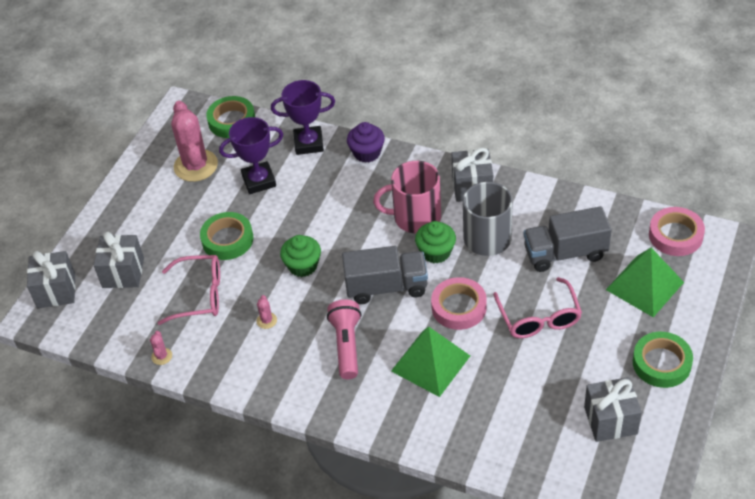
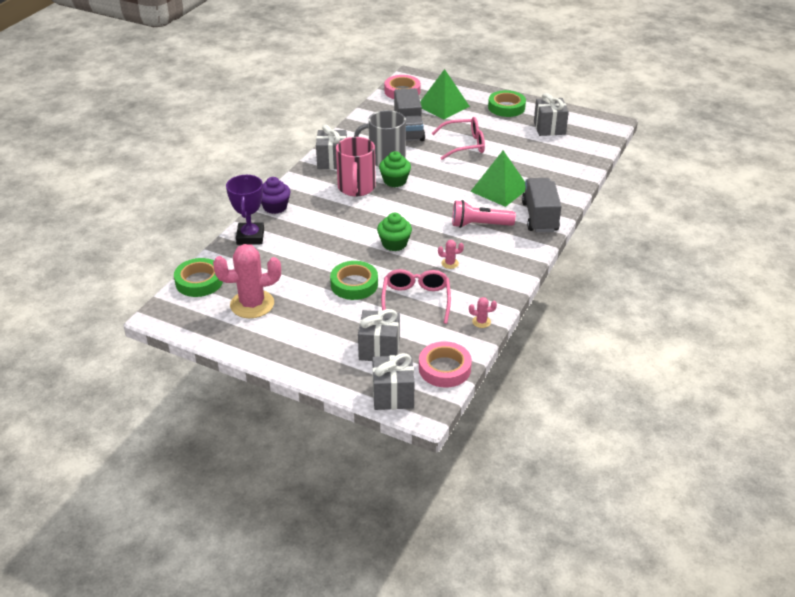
camera: 90 degrees left, 10 degrees down
purple trophy [219,117,283,194] -> none
grey truck [342,246,428,304] -> grey truck moved to [522,178,561,232]
pink tape [431,277,487,330] -> pink tape moved to [419,341,472,388]

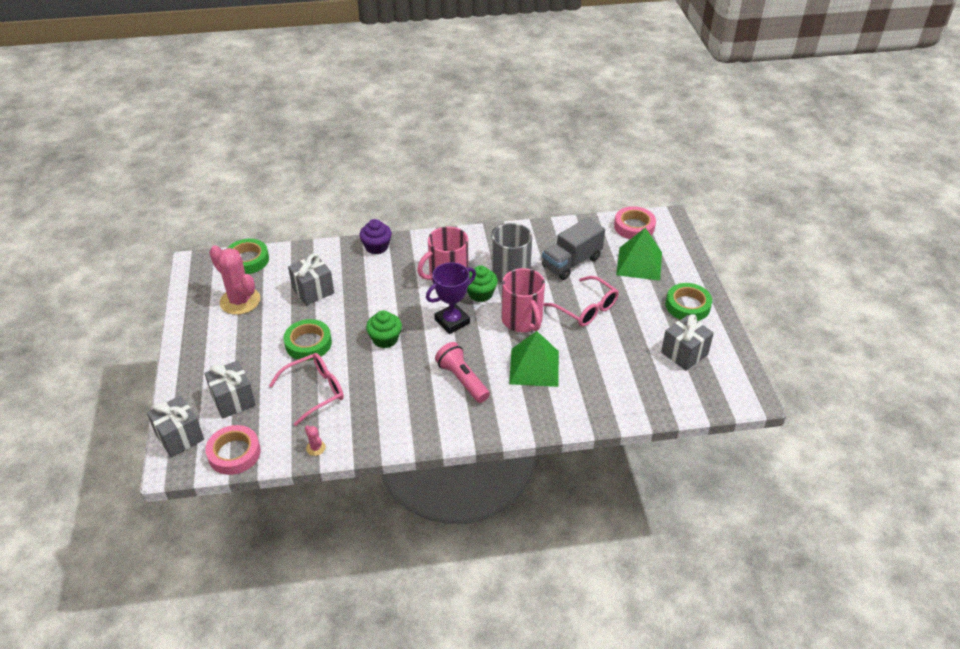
camera: 55 degrees right, 5 degrees up
purple trophy [226,175,264,245] -> purple trophy moved to [426,262,476,334]
grey gift [316,124,347,169] -> grey gift moved to [288,253,334,306]
pink cactus [438,240,464,269] -> none
grey truck [522,178,561,232] -> none
none -> pink mug [502,268,545,332]

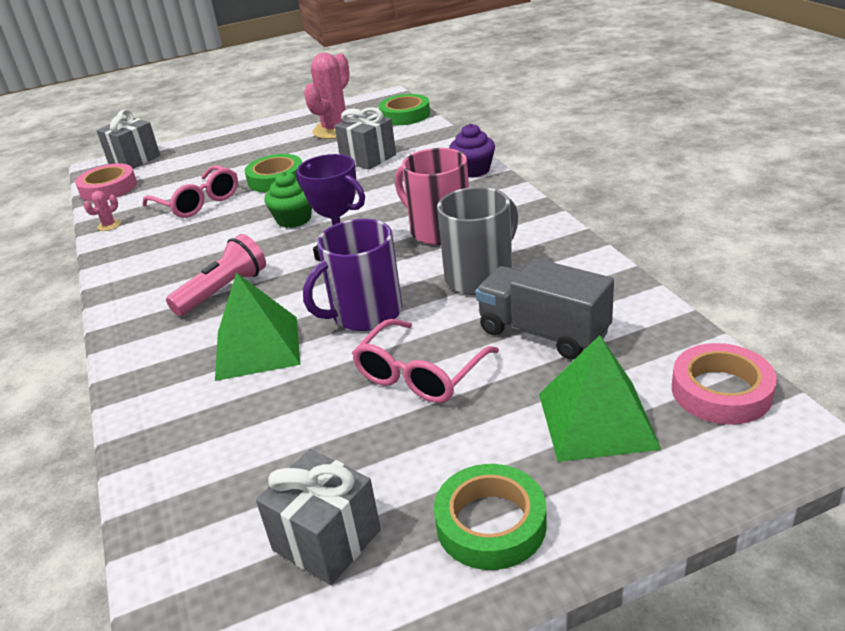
camera: 80 degrees right, 10 degrees down
grey gift [204,361,256,419] -> none
green cupcake [467,265,498,302] -> none
pink mug [502,268,545,332] -> purple mug [303,219,402,331]

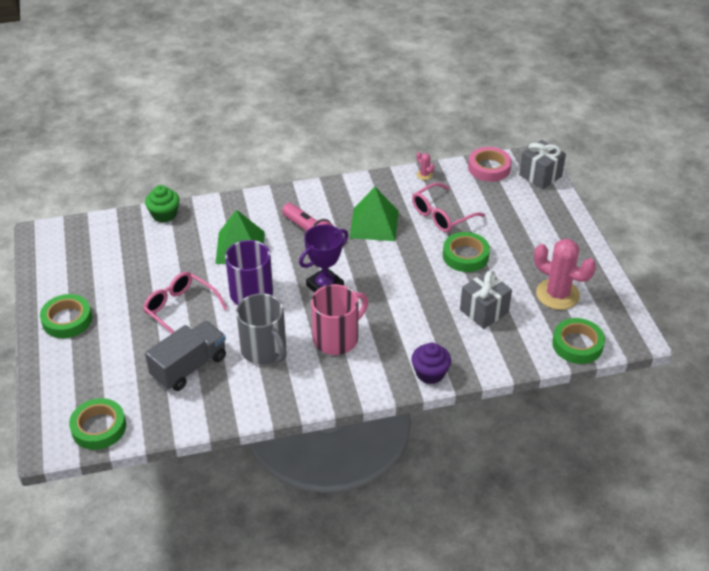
camera: 95 degrees right, 10 degrees up
grey gift [256,449,381,585] -> none
green cupcake [265,172,312,228] -> green cupcake moved to [145,185,180,223]
green pyramid [539,335,661,462] -> green pyramid moved to [350,187,399,241]
pink tape [672,343,777,425] -> green tape [69,398,126,450]

